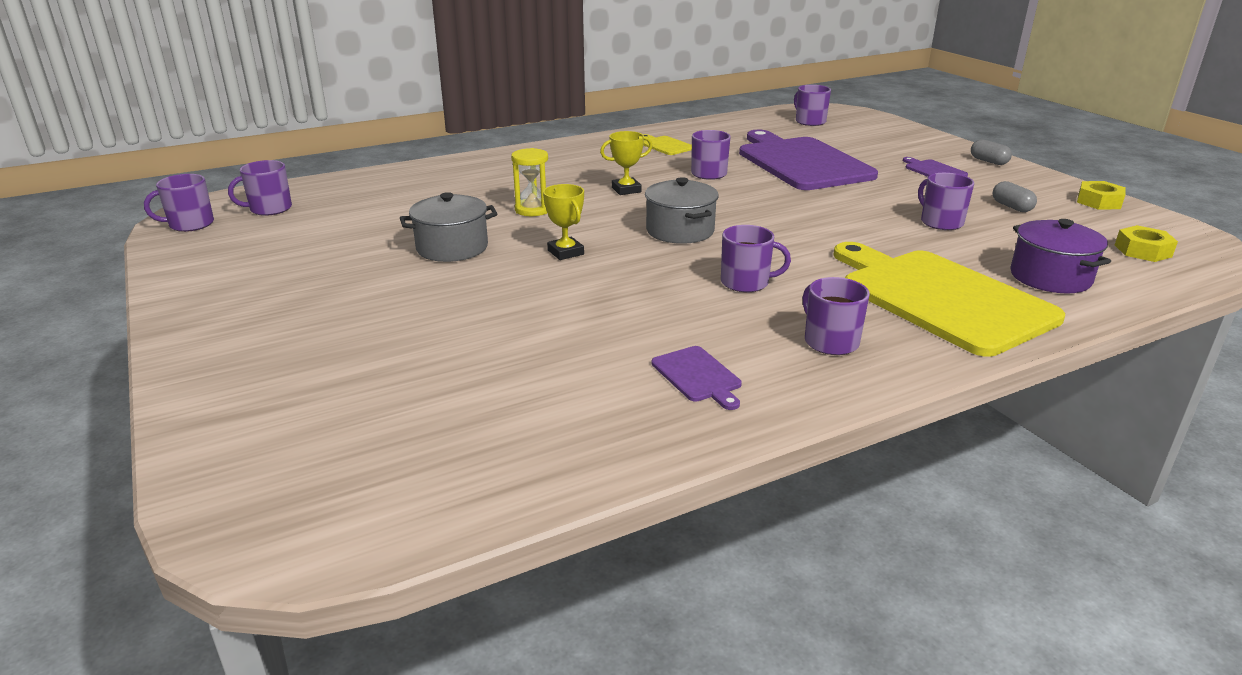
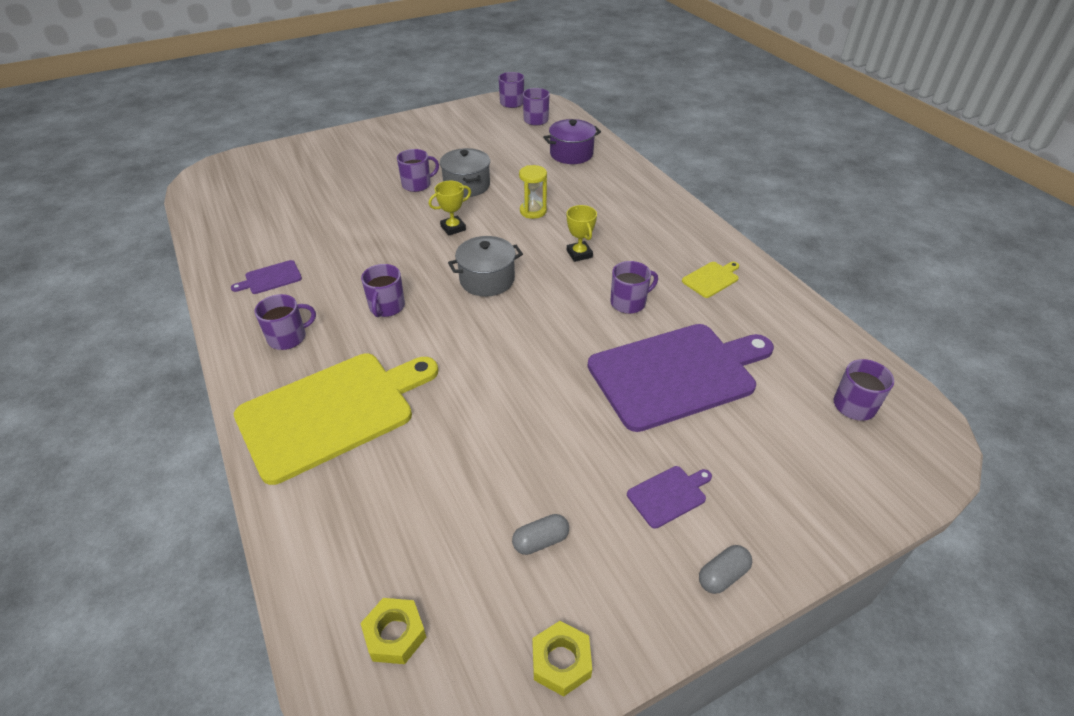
camera: 90 degrees right, 15 degrees up
purple mug [918,173,974,230] -> purple mug moved to [397,149,439,192]
purple pot [1010,219,1111,293] -> purple pot moved to [543,119,601,164]

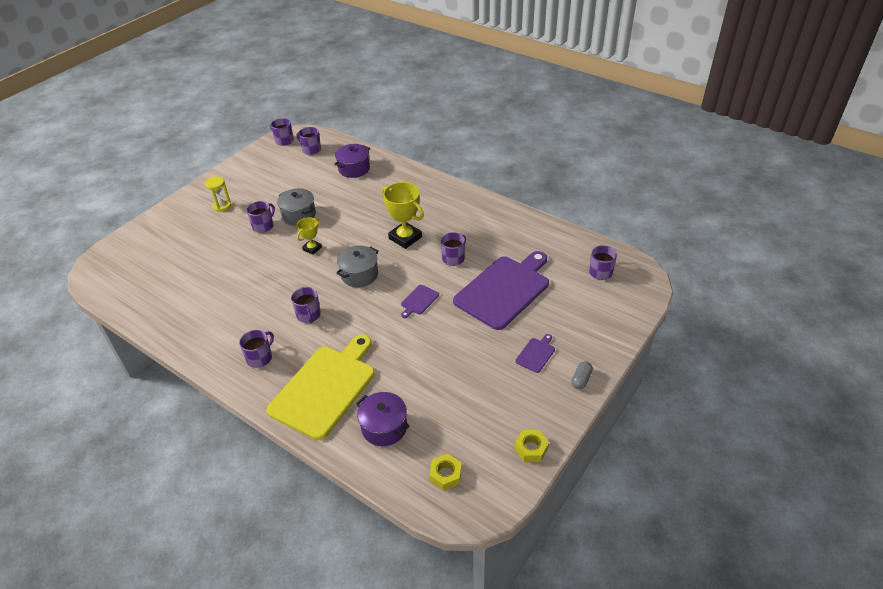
camera: 25 degrees left, 0 degrees up
purple cutting board [231,260,302,294] -> purple cutting board moved to [401,285,439,318]
grey capsule [512,514,569,555] -> none
yellow hourglass [519,165,547,219] -> yellow hourglass moved to [205,176,231,212]
yellow trophy [567,205,597,262] -> yellow trophy [382,182,424,249], size x1.76
yellow cutting board [682,262,739,298] -> none
none -> purple pot [356,392,410,446]

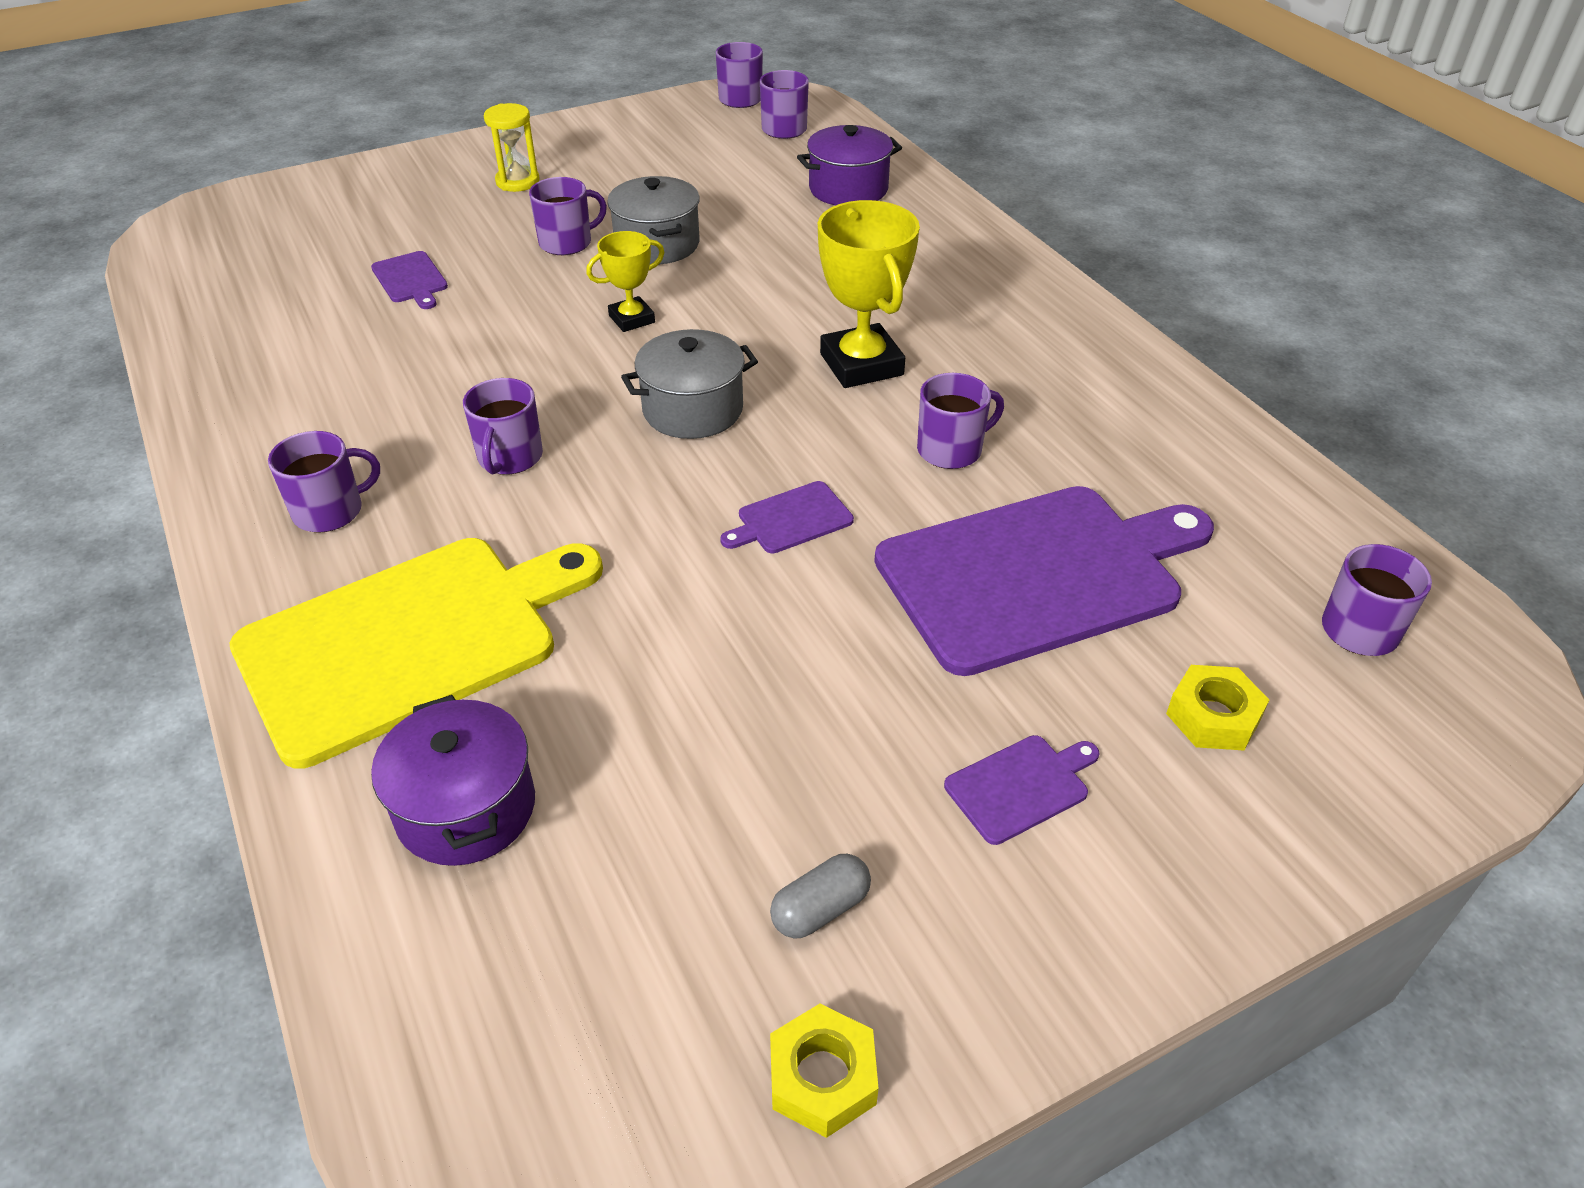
camera: 25 degrees right, 0 degrees up
yellow nut [429,454,462,490] -> yellow nut moved to [1166,665,1269,750]
grey capsule [571,362,593,389] -> grey capsule moved to [770,854,871,939]
none -> purple cutting board [371,251,448,309]

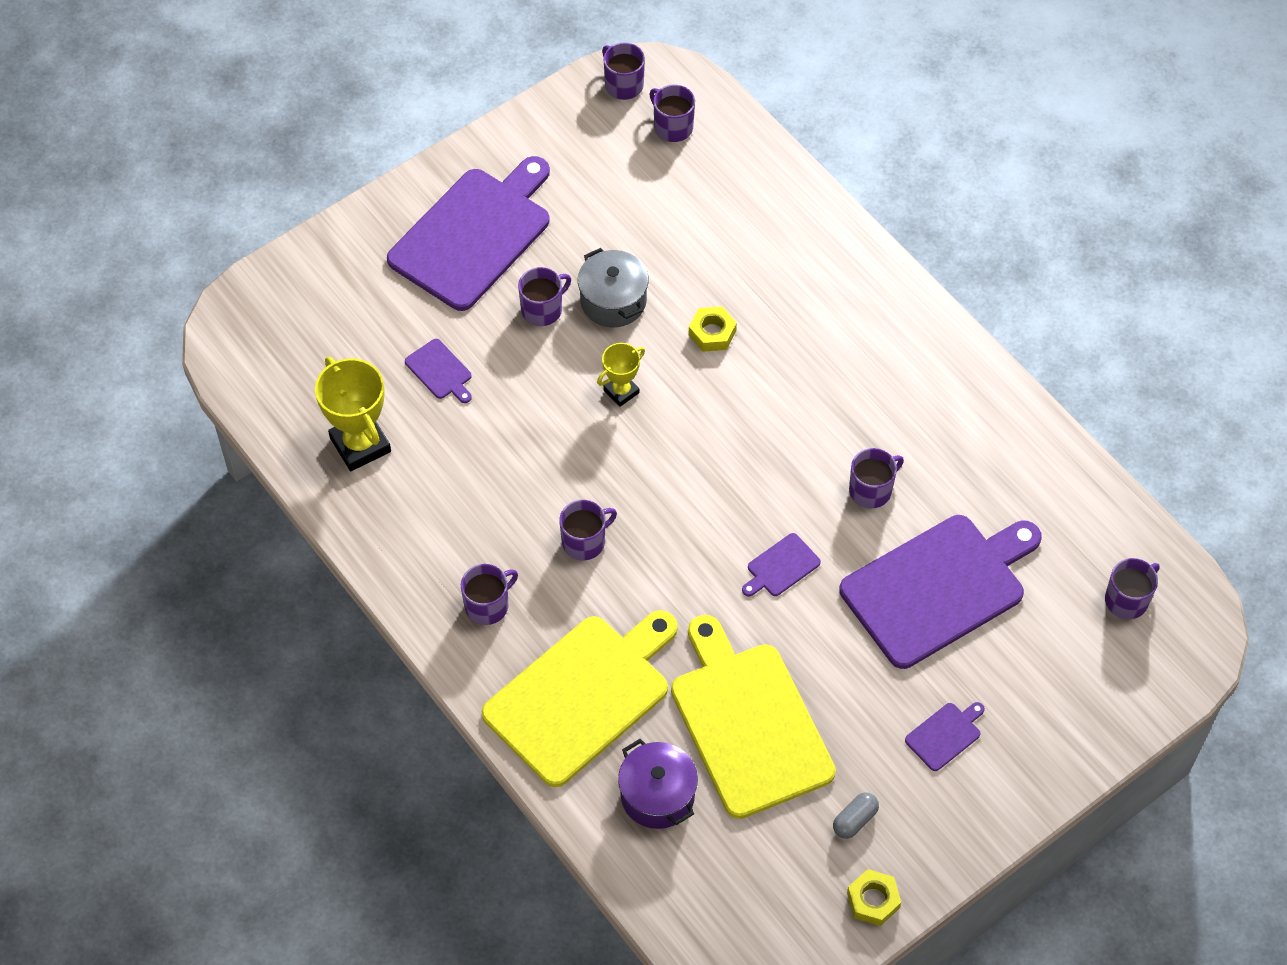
camera: 10 degrees left, 15 degrees up
purple mug [463,378,543,475] -> purple mug turned 120 degrees counterclockwise [559,500,617,560]
yellow hourglass [484,103,540,192] -> purple cutting board [387,156,550,311]
grey pot [621,329,758,439] -> none
purple pot [797,125,902,205] -> none
yellow trophy [818,200,920,388] -> yellow trophy moved to [315,357,391,471]
yellow nut [1166,665,1269,750] -> yellow nut moved to [689,306,737,352]
none -> yellow cutting board [671,615,836,819]

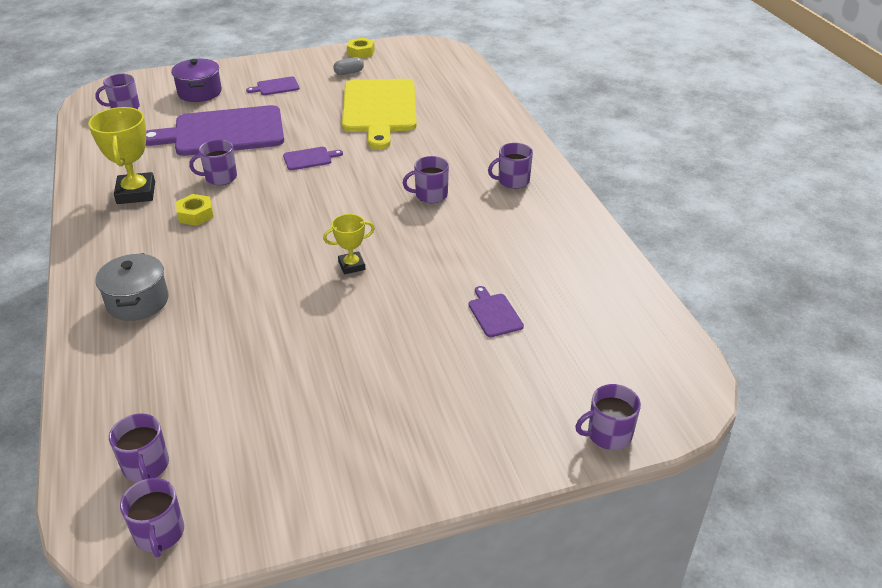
camera: 160 degrees left, 20 degrees down
yellow trophy [315,357,391,471] -> yellow trophy moved to [88,107,155,204]
purple cutting board [387,156,550,311] -> none
yellow cutting board [481,610,678,787] -> none
purple mug [518,267,571,326] -> purple mug moved to [575,384,641,450]
grey pot [578,248,649,327] -> grey pot moved to [95,253,169,321]
purple pot [618,739,698,829] -> purple pot moved to [171,59,222,102]
yellow nut [689,306,737,352] -> yellow nut moved to [176,194,214,226]

